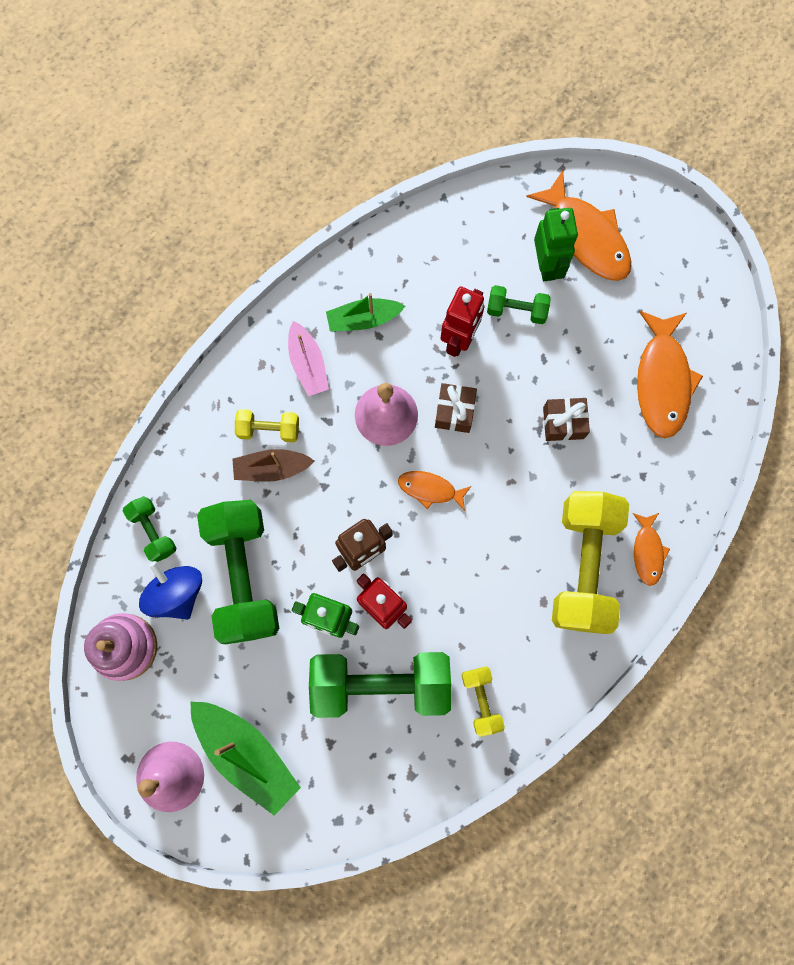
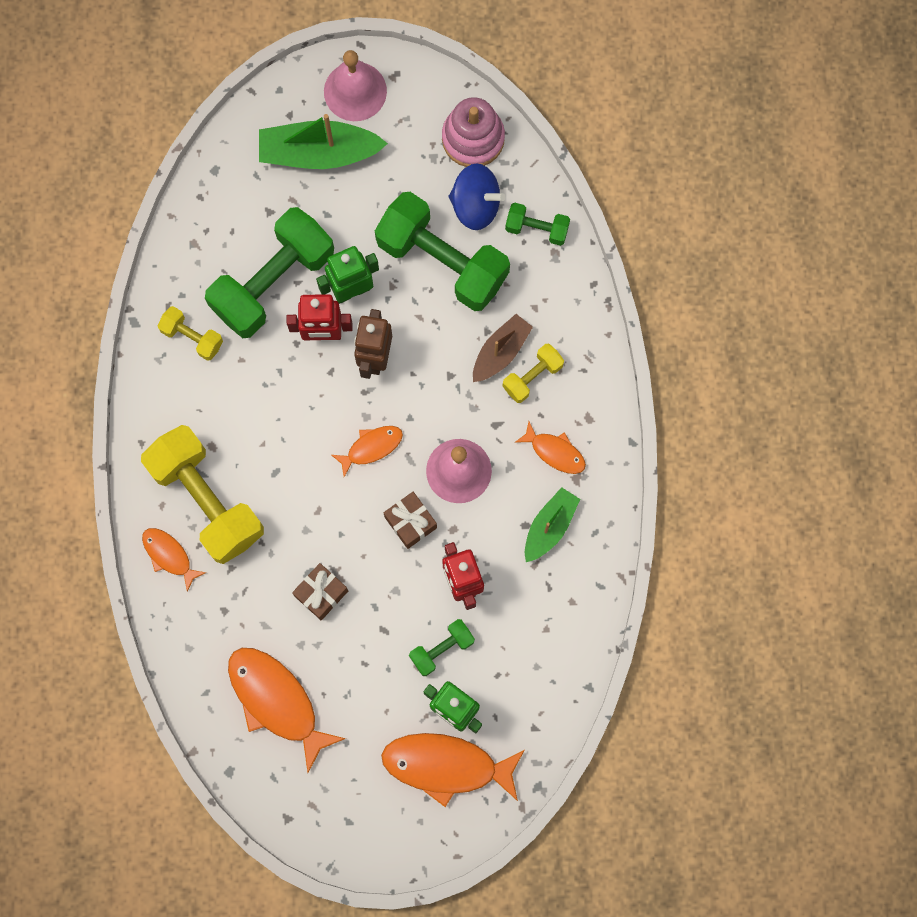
camera: 135 degrees right, 0 degrees up
pink boat [288,321,329,396] -> orange fish [515,422,586,474]

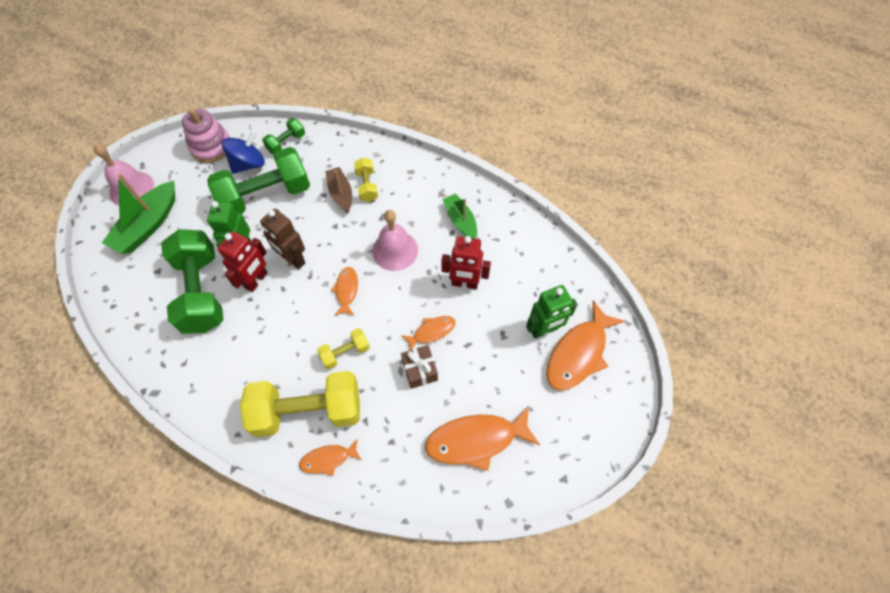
camera: 60 degrees left, 15 degrees down
yellow dumbbell [157,306,223,361] -> yellow dumbbell moved to [317,328,370,369]
brown gift [384,492,437,549] -> none
green dumbbell [409,619,475,676] -> none
orange fish [515,422,586,474] -> orange fish moved to [401,316,456,350]

